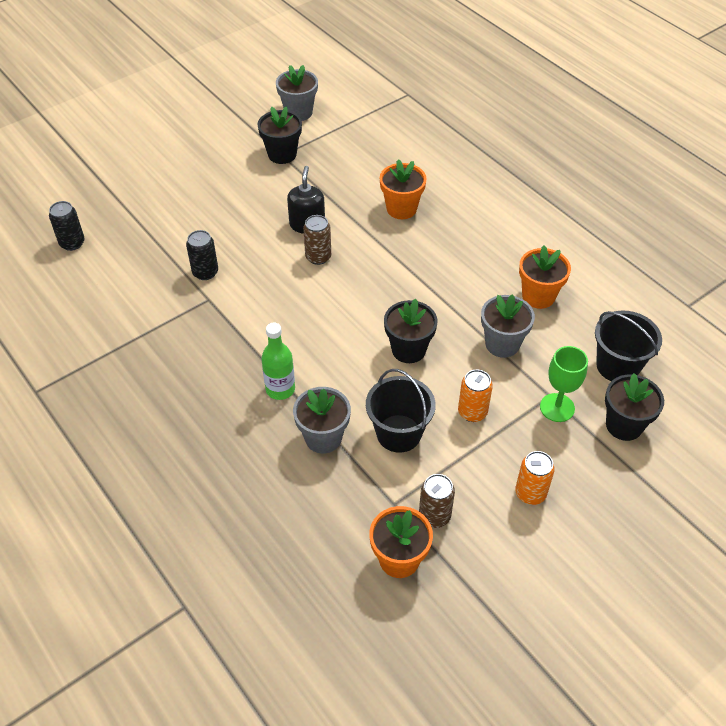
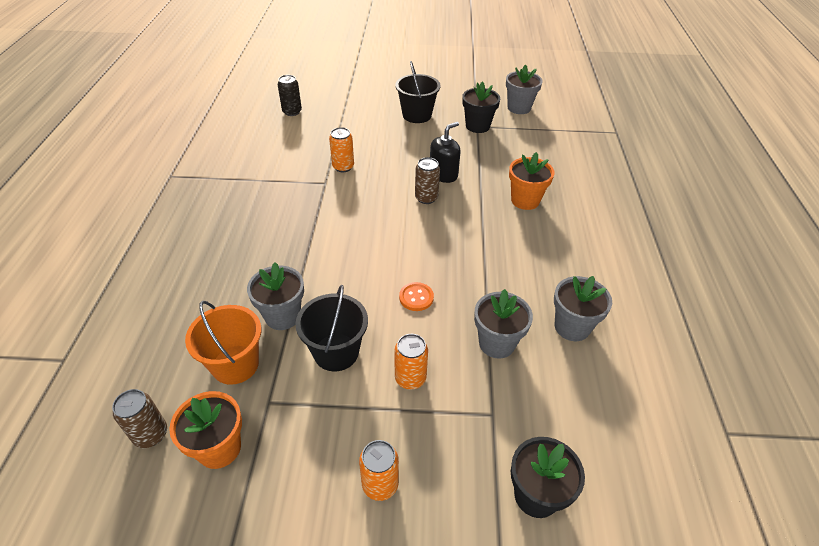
camera: 40 degrees right, 5 degrees down
black can [186,230,218,280] -> orange can [329,127,354,172]
green bottle [261,323,295,400] -> none
black flower pot [384,299,437,363] -> orange button [399,282,434,311]
brown can [419,474,455,528] -> brown can moved to [112,389,167,448]
orange flower pot [519,246,571,309] -> grey flower pot [554,276,612,341]
green goblet [540,346,588,422] -> none
black bucket [595,310,662,381] -> black bucket moved to [395,61,441,123]
none -> orange bucket [185,301,261,385]

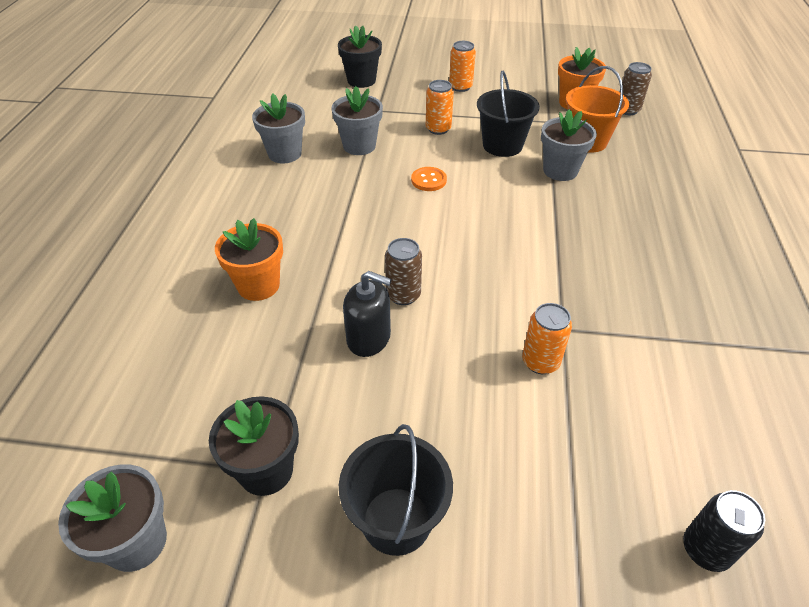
camera: 175 degrees left, 0 degrees up
black soap dispenser [430,122,461,183] -> black soap dispenser turned 120 degrees counterclockwise [343,271,392,357]

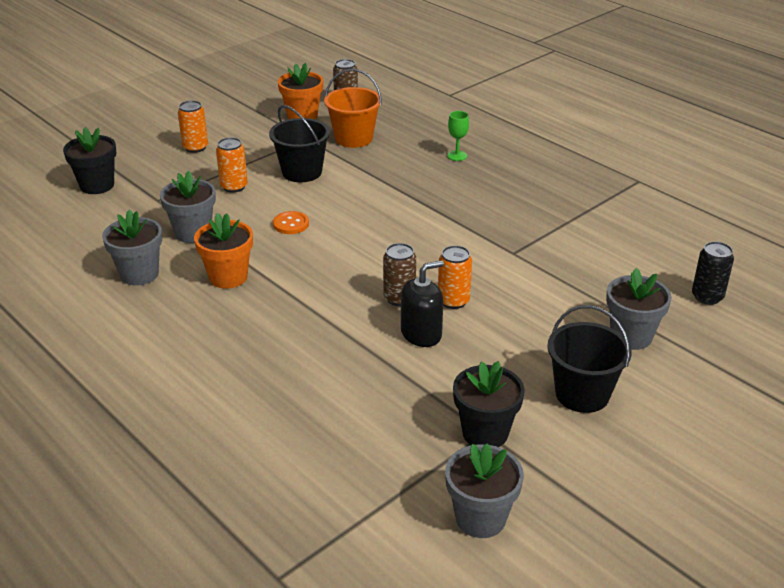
camera: 50 degrees left, 10 degrees down
orange flower pot [215,218,283,301] -> orange flower pot moved to [194,213,253,289]
orange can [522,303,572,374] -> orange can moved to [438,245,472,309]
grey flower pot [541,109,597,181] -> grey flower pot moved to [606,268,672,350]
none -> green goblet [447,111,469,161]

